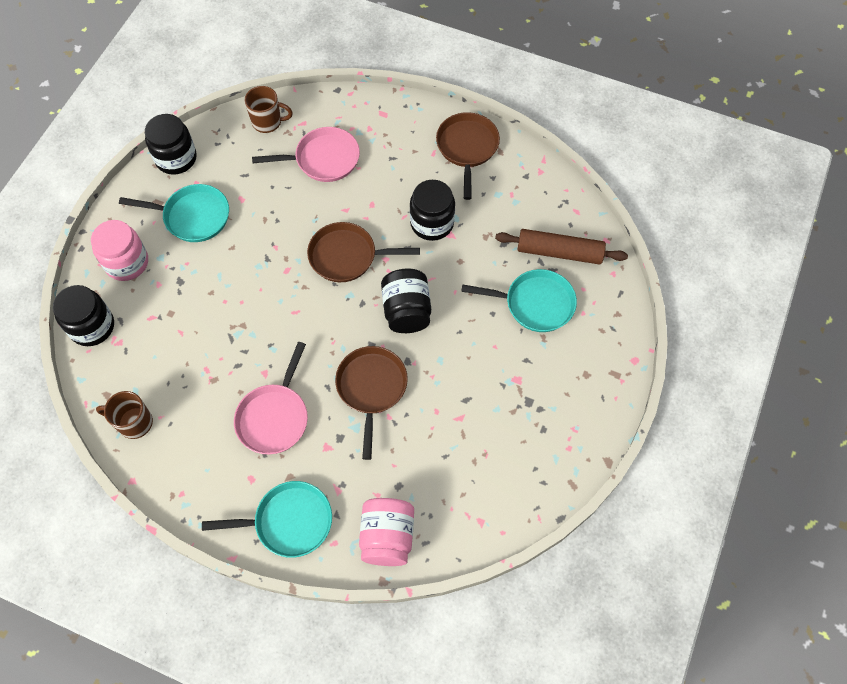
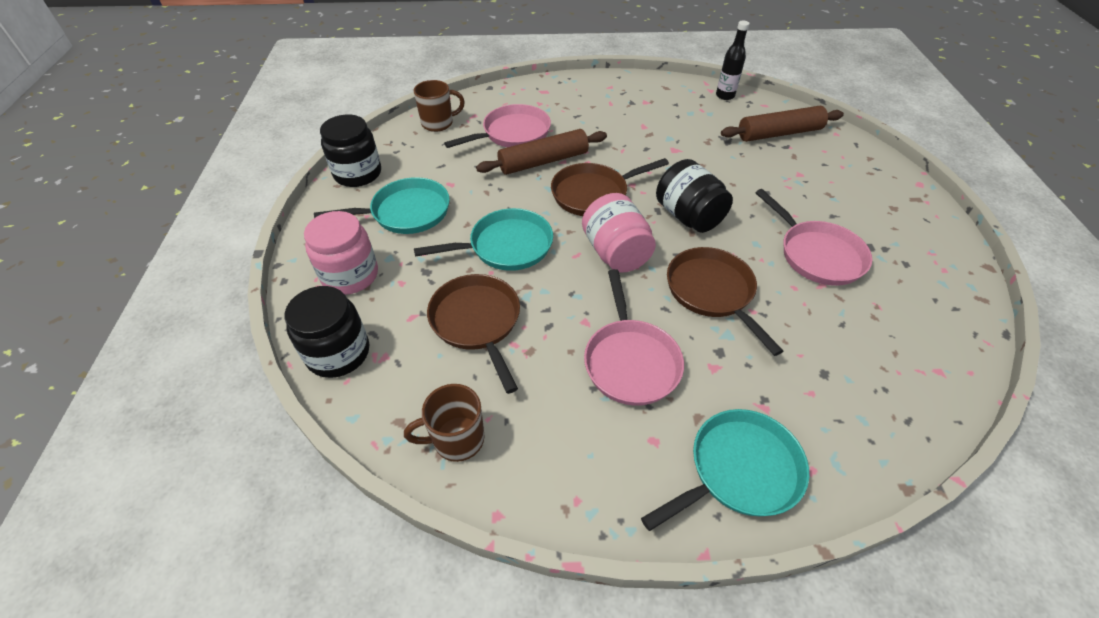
camera: 25 degrees left, 15 degrees down
pink jar [359,498,414,566] -> pink jar moved to [582,193,656,273]
black jar [410,180,455,241] -> none
brown pan [436,112,500,200] -> brown pan moved to [427,274,520,394]
turquoise pan [461,269,577,332] -> turquoise pan moved to [414,208,553,271]
none -> brown rolling pin [476,129,607,175]
none -> black bottle [716,21,749,100]
none -> pink pan [756,189,872,286]

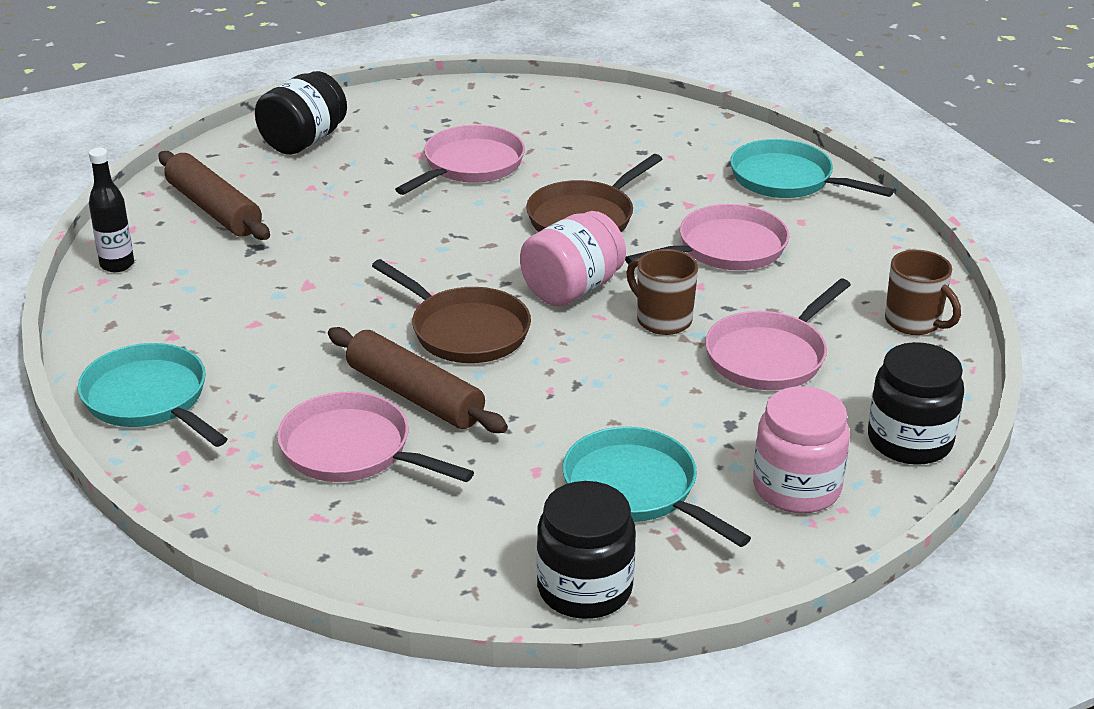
camera: 115 degrees left, 15 degrees down
brown mug [414,80,465,132] -> brown mug moved to [626,249,698,335]
turquoise pan [414,208,553,271] -> turquoise pan moved to [78,343,227,447]
brown pan [427,274,520,394] -> pink pan [705,279,851,390]
black jar [656,159,733,233] -> black jar moved to [255,71,347,155]

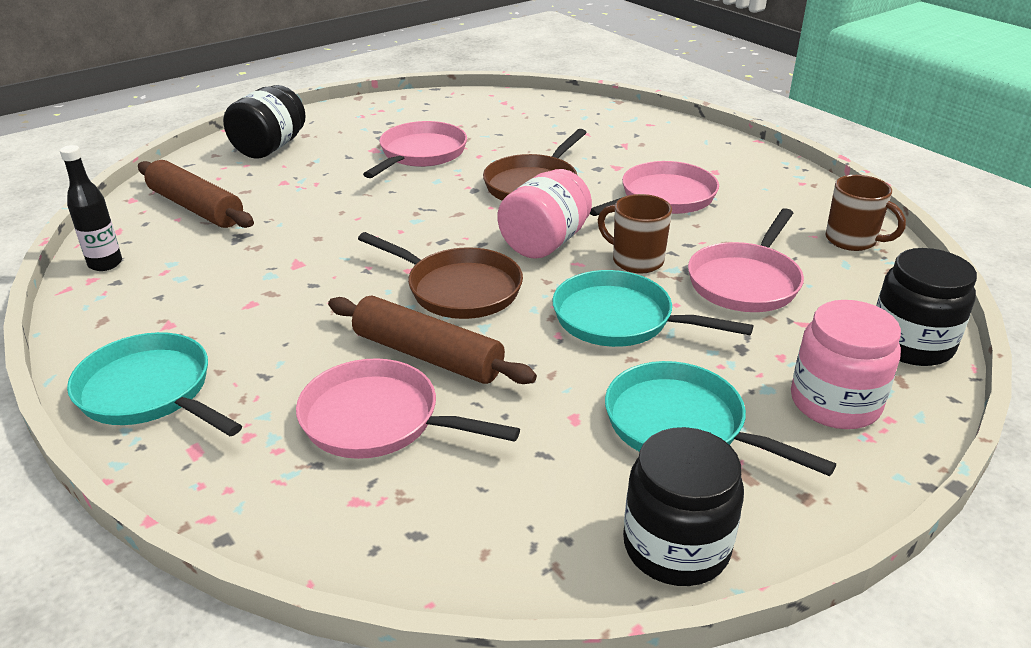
camera: 10 degrees left, 0 degrees up
turquoise pan [730,139,894,198] -> turquoise pan moved to [552,270,753,347]

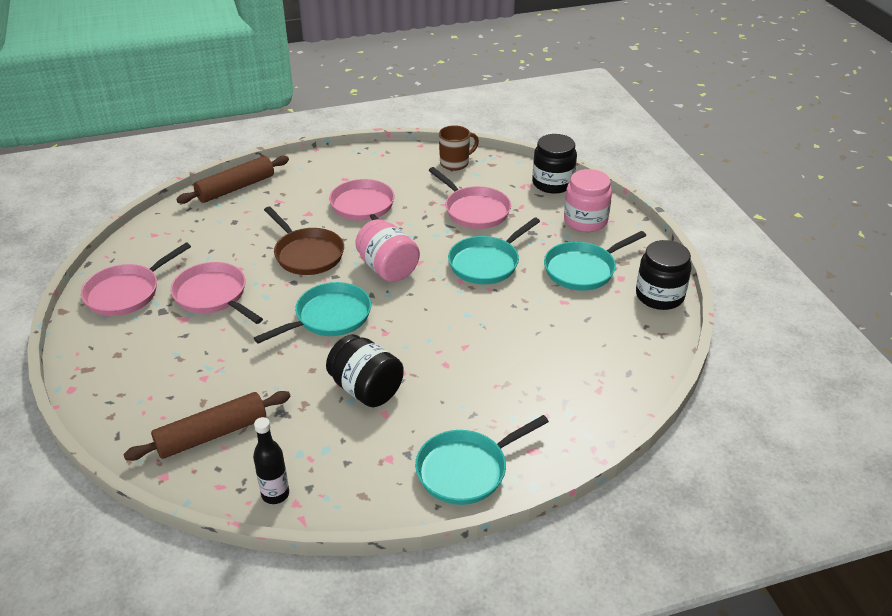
camera: 70 degrees left, 5 degrees up
black jar [223,85,306,159] -> black jar moved to [326,334,404,407]
pink pan [296,358,520,459] -> pink pan moved to [81,242,191,316]
brown rolling pin [328,296,537,384] -> brown rolling pin moved to [176,156,289,204]
brown pan [358,232,523,319] -> none
brown mug [598,194,672,274] -> none
none -> turquoise pan [254,282,371,344]

